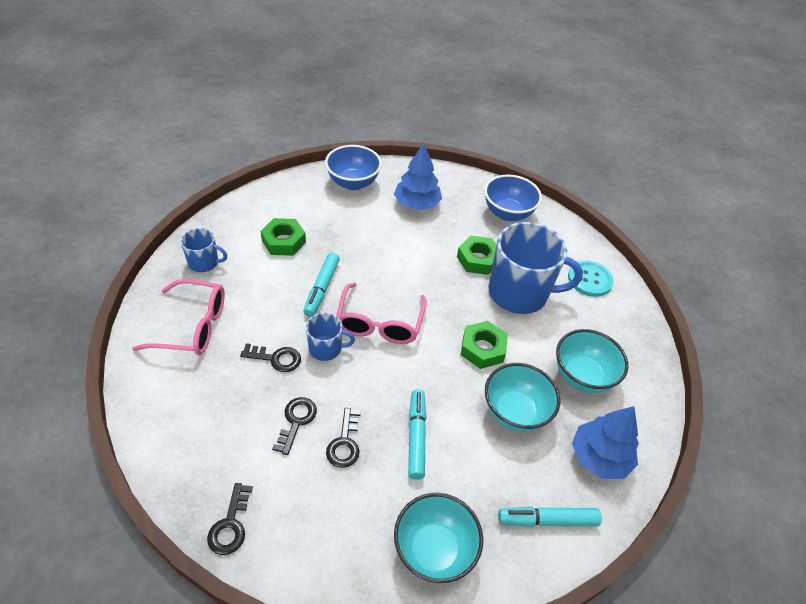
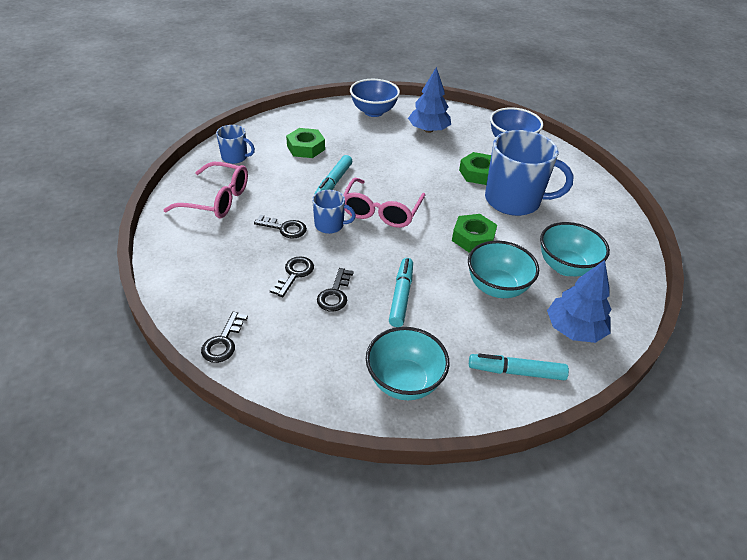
camera: 10 degrees right, 5 degrees down
turquoise button [568,260,614,297] -> none

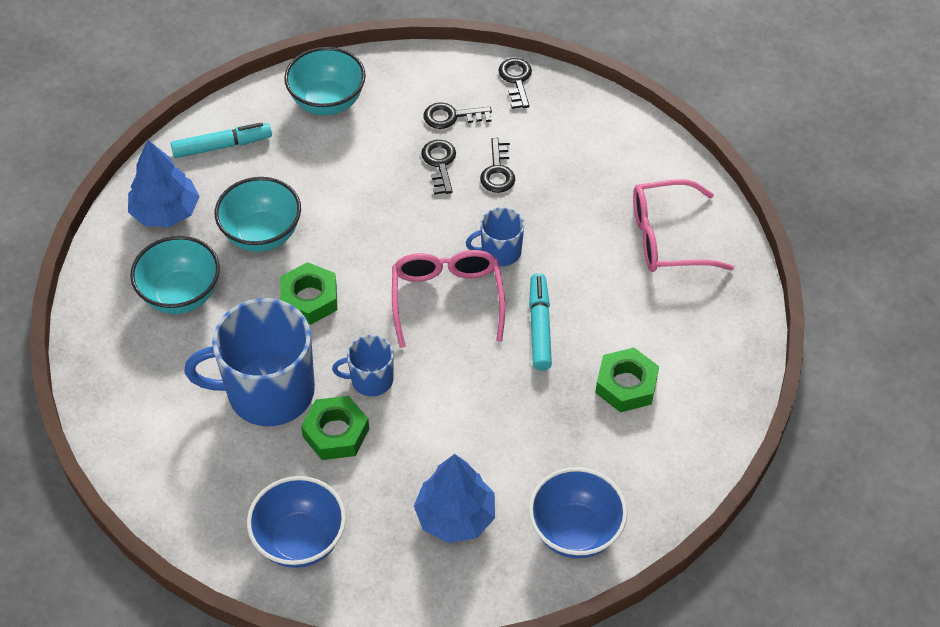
camera: 160 degrees right, 10 degrees up
blue mug [216,125,255,164] -> blue mug moved to [332,335,394,396]
black key [254,215,307,239] -> black key moved to [423,102,492,129]
turquoise marker [389,258,413,327] -> none

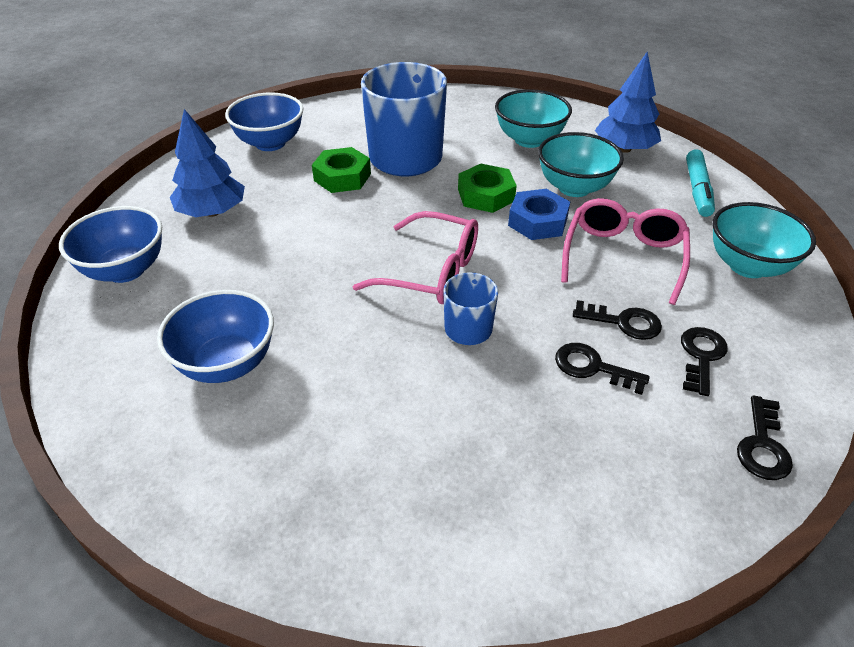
camera: 115 degrees right, 10 degrees down
blue mug [332,335,394,396] -> none
black key [498,58,532,109] -> black key turned 90 degrees clockwise [737,395,793,480]
turquoise marker [529,273,552,371] -> none
green nut [596,348,659,412] -> blue bowl [157,290,274,383]
pink glasses [633,179,734,272] -> pink glasses moved to [561,198,690,305]
none -> blue nut [508,189,570,240]

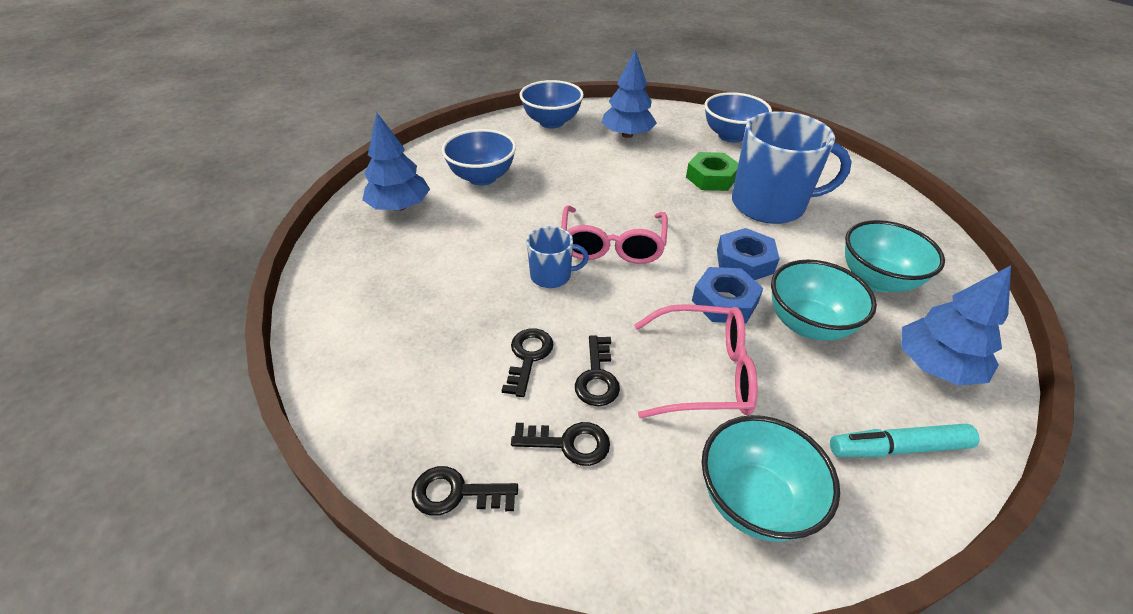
camera: 75 degrees right, 0 degrees up
green nut [458,164,517,213] -> blue nut [717,228,780,280]
none -> blue tree [362,113,430,211]

